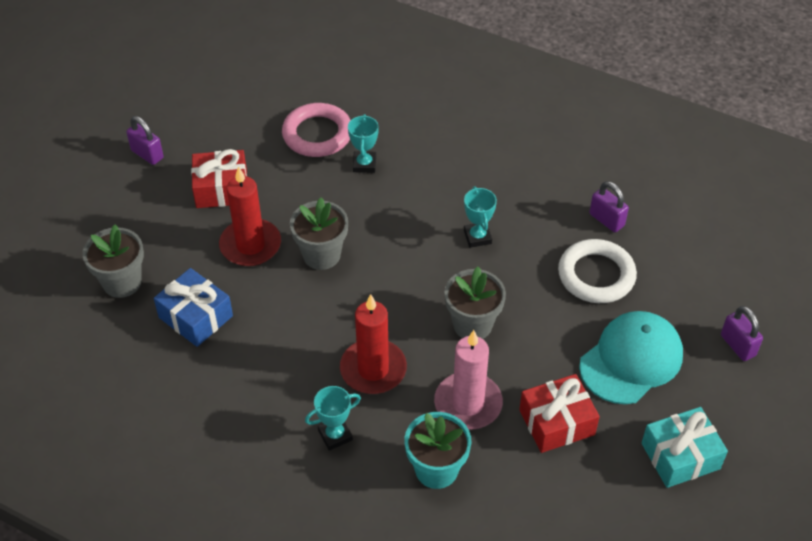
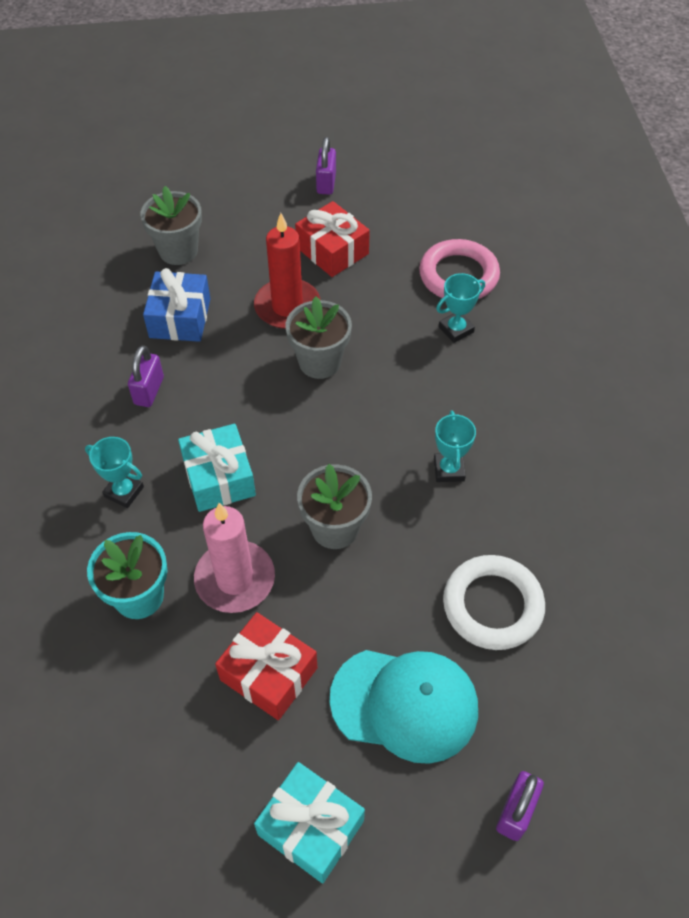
camera: 55 degrees right, 5 degrees up
red candle [340,294,407,394] -> turquoise gift [178,424,256,512]
turquoise trophy [464,186,497,248] -> turquoise trophy turned 45 degrees counterclockwise [434,411,476,482]
purple padlock [589,181,629,232] -> purple padlock moved to [128,345,164,407]

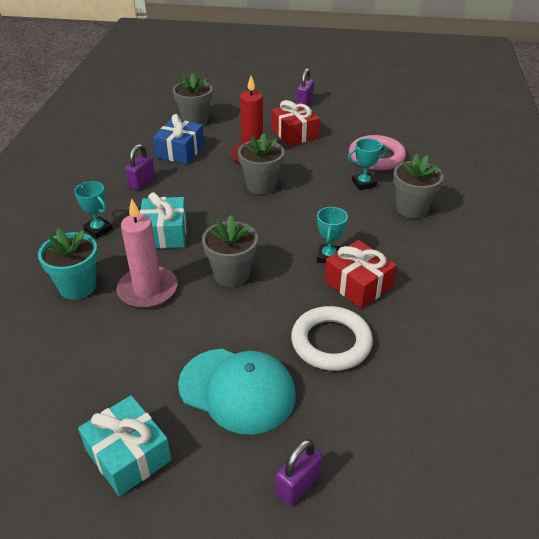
camera: 15 degrees right, 15 degrees down
red gift [215,612,317,720] -> red gift moved to [324,240,397,309]
none -> grey flower pot [393,154,444,219]

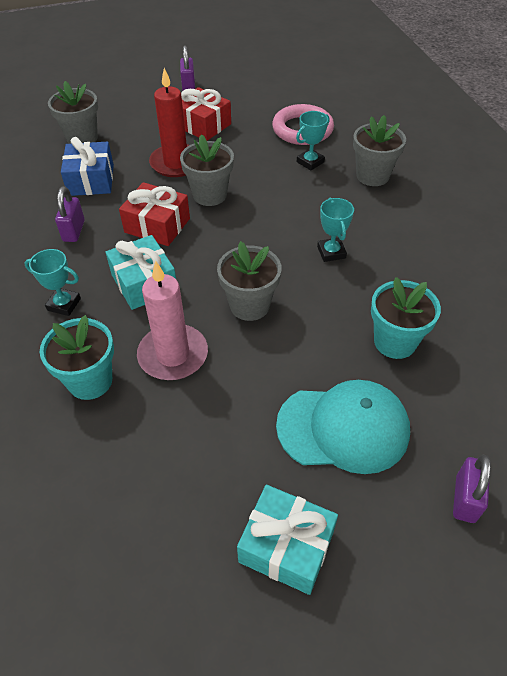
camera: 25 degrees left, 10 degrees up
white ring [291,306,373,371] -> turquoise flower pot [371,277,441,359]
red gift [324,240,397,309] -> red gift moved to [119,182,190,246]

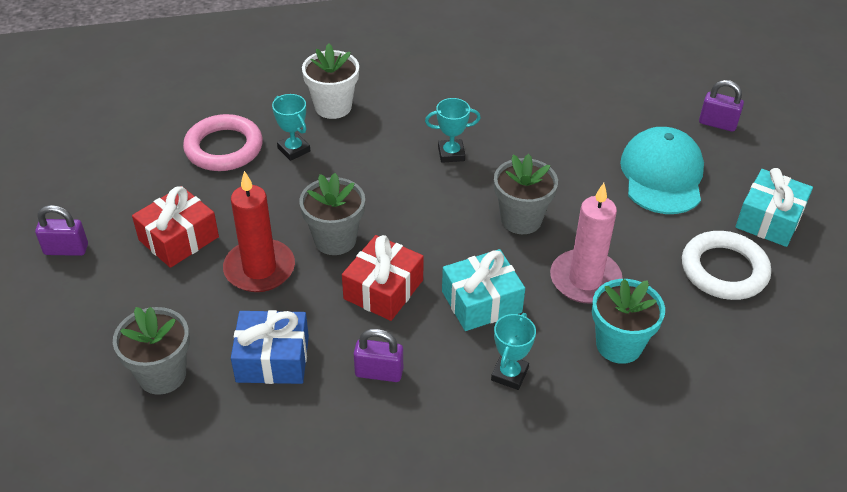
camera: 85 degrees left, 5 degrees down
grey flower pot [353,115,406,186] -> white flower pot [302,44,359,119]
turquoise flower pot [371,277,441,359] -> none
none -> white ring [682,231,771,300]

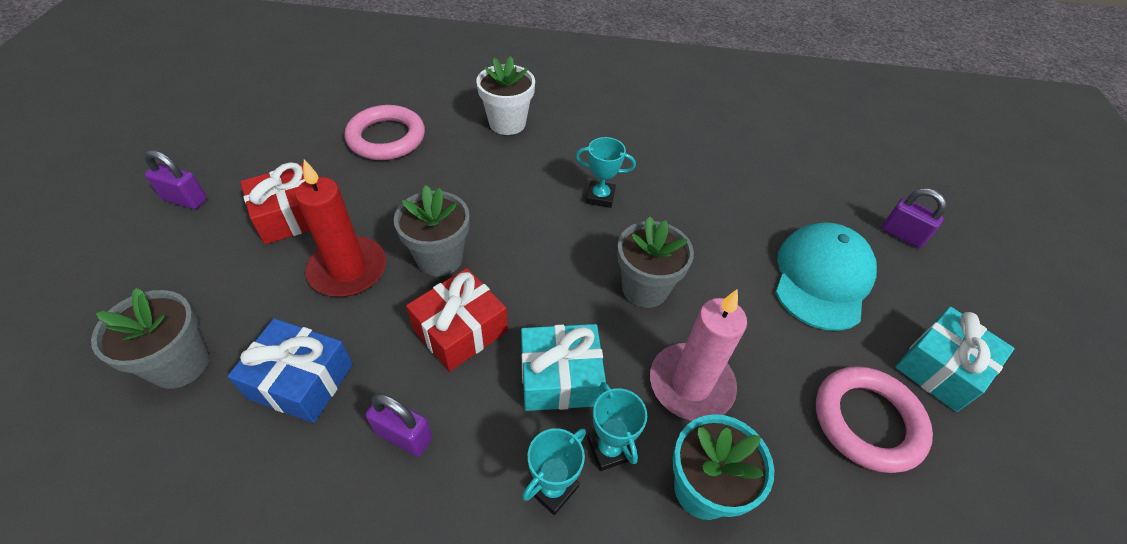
camera: 15 degrees right, 5 degrees up
turquoise trophy [272,94,310,161] -> turquoise trophy moved to [587,382,647,471]
white ring [682,231,771,300] -> pink ring [816,366,933,473]

